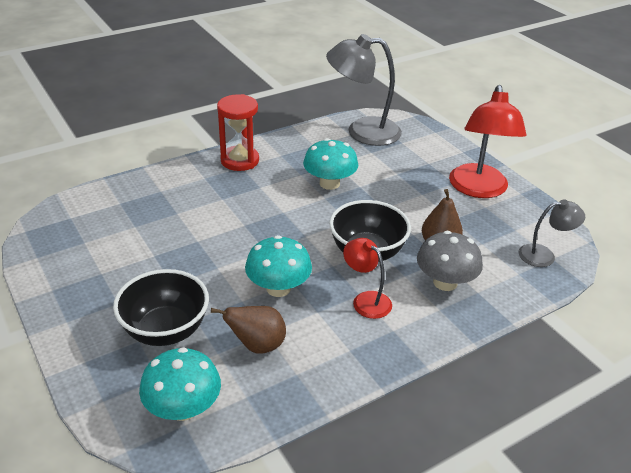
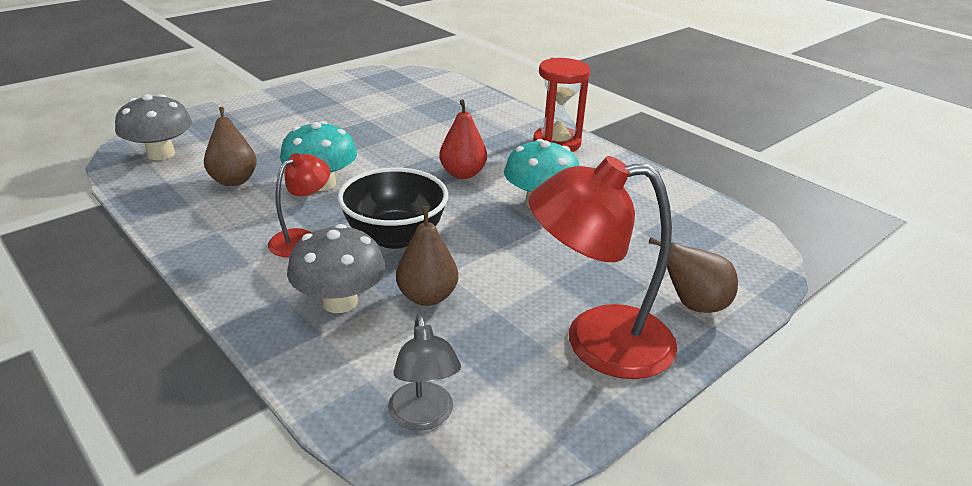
camera: 80 degrees right, 5 degrees down
black bowl [113,269,209,346] -> none
turquoise mushroom [139,347,221,421] -> grey mushroom [115,94,192,160]
grey lamp [326,34,402,146] -> none
none -> red pear [439,100,487,179]
none -> brown pear [649,237,738,313]

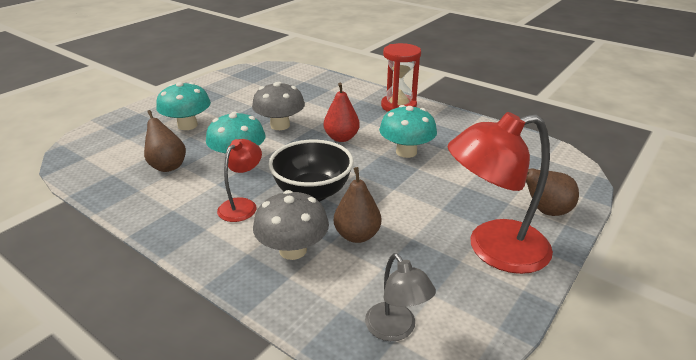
camera: 10 degrees left, 0 degrees up
grey mushroom [115,94,192,160] -> grey mushroom moved to [252,82,305,130]
none -> turquoise mushroom [156,82,211,130]

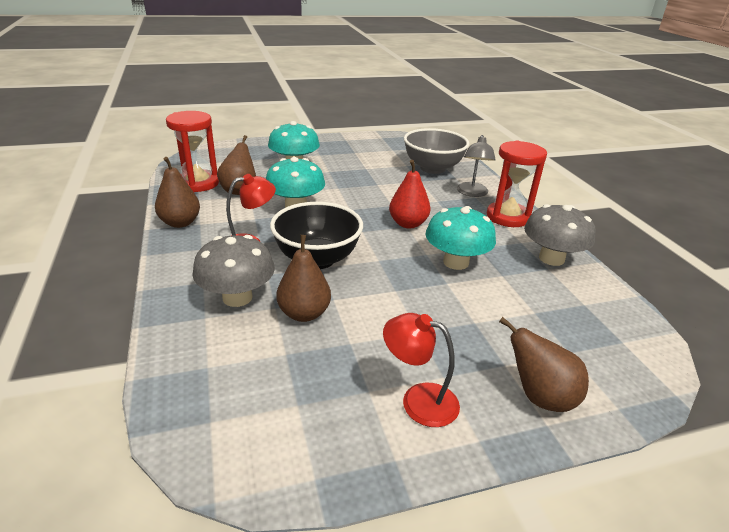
camera: 35 degrees right, 0 degrees up
grey mushroom [252,82,305,130] -> grey mushroom moved to [524,204,596,266]
grey lamp [365,253,436,341] -> grey lamp moved to [457,135,496,197]
red lamp [447,112,553,274] -> red lamp [383,313,460,427], size x0.53
none -> brown pear [155,157,200,228]
none -> red hourglass [166,111,219,192]
none -> grey bowl [404,128,469,174]

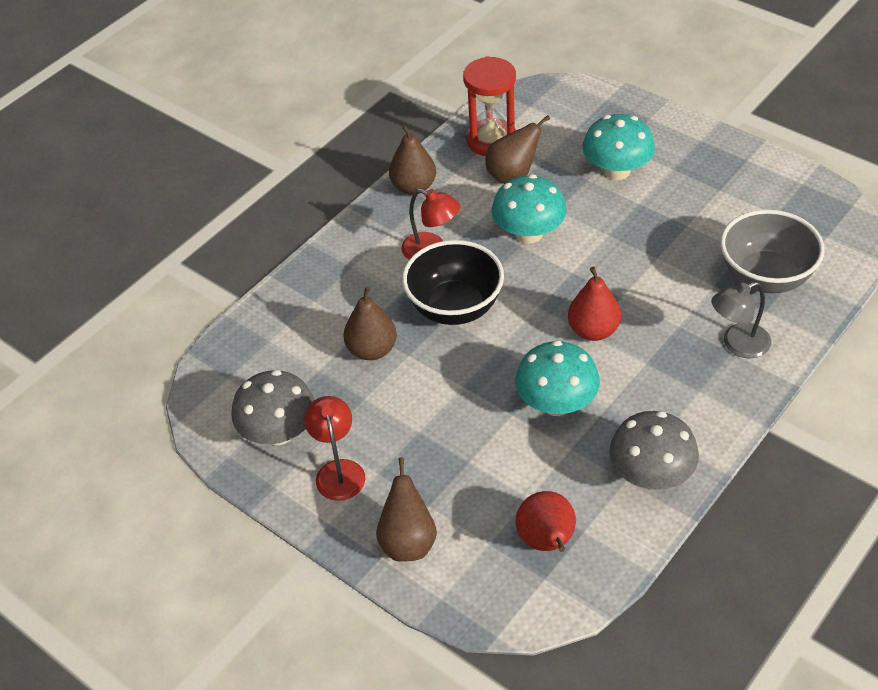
camera: 60 degrees right, 15 degrees up
grey mushroom [192,235,275,307] -> grey mushroom moved to [232,370,314,445]
red hourglass [487,141,547,227] -> none
none -> red pear [516,491,576,552]

